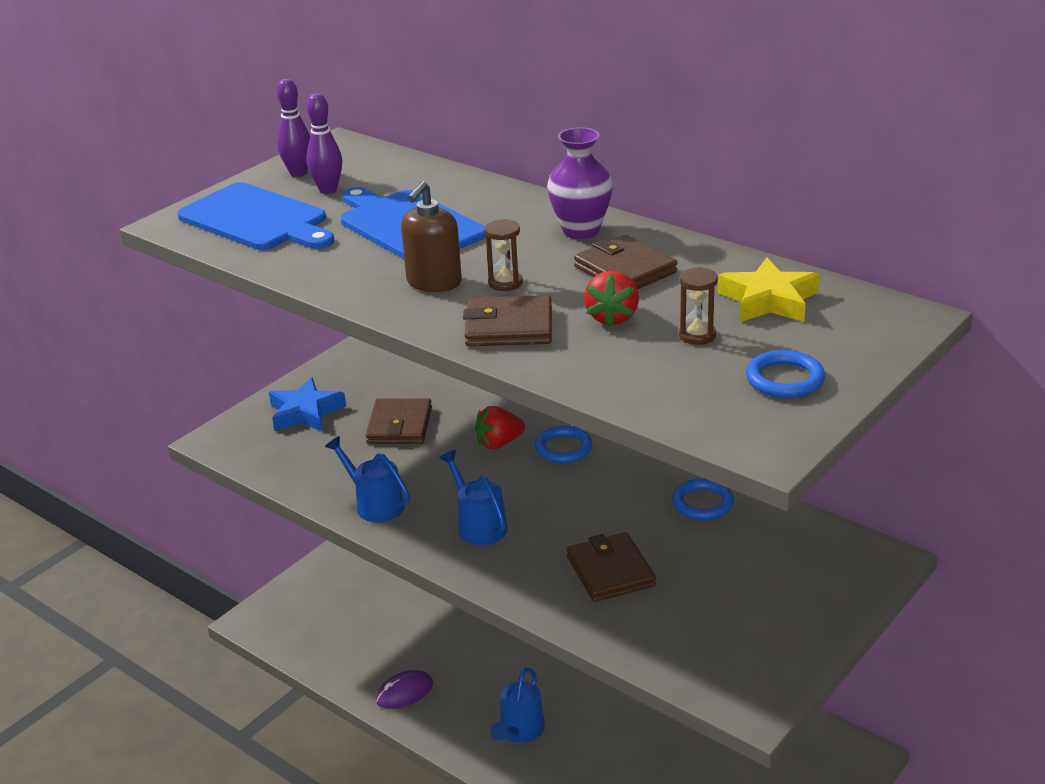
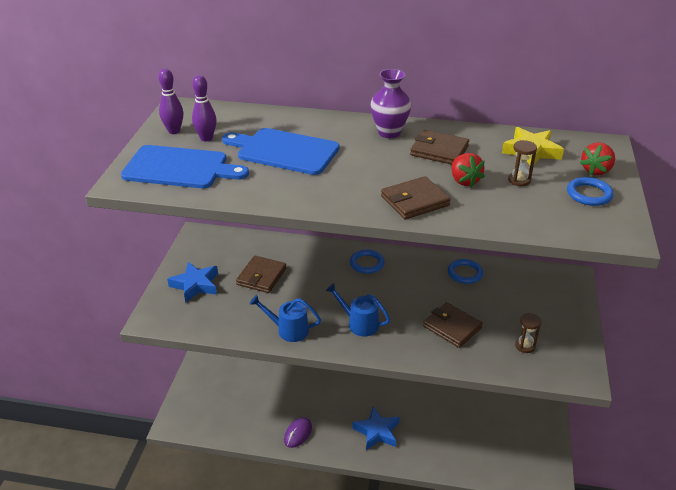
camera: 30 degrees left, 5 degrees up
brown wallet [365,398,432,444] -> brown wallet turned 45 degrees clockwise [236,256,286,293]
brown soap dispenser [401,181,462,292] -> none
red strawberry [475,406,525,449] -> red strawberry moved to [580,142,615,175]
brown hourglass [485,219,523,291] -> brown hourglass moved to [515,313,541,353]
blue watering can [490,668,545,743] -> blue star [352,407,399,450]

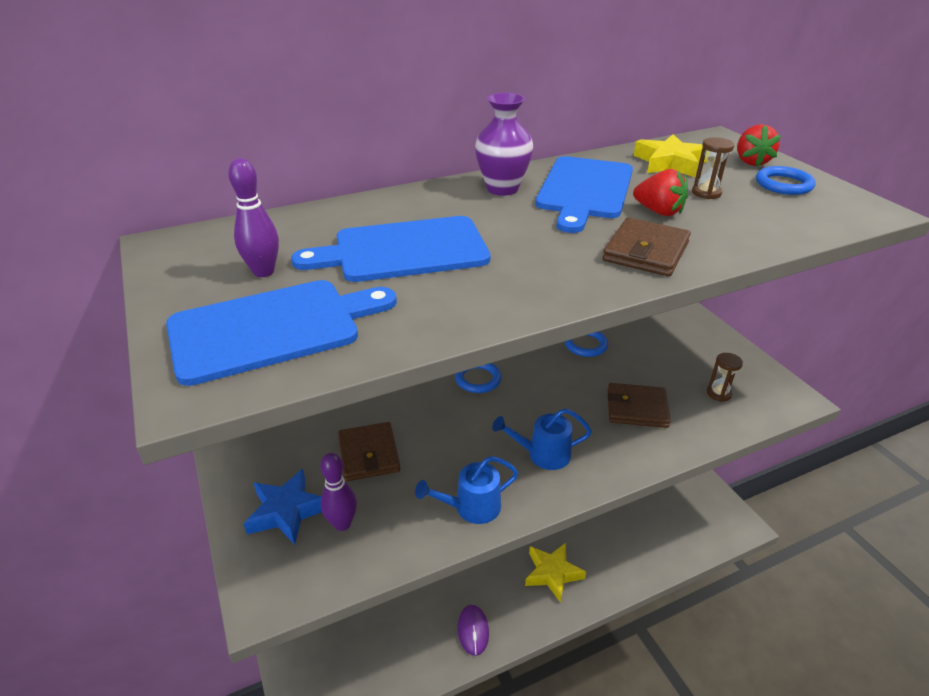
camera: 35 degrees left, 0 degrees up
purple bowling pin [159,68,183,134] -> purple bowling pin moved to [320,453,357,531]
blue star [352,407,399,450] -> yellow star [525,543,586,603]
brown wallet [410,130,469,165] -> blue cutting board [535,156,633,233]

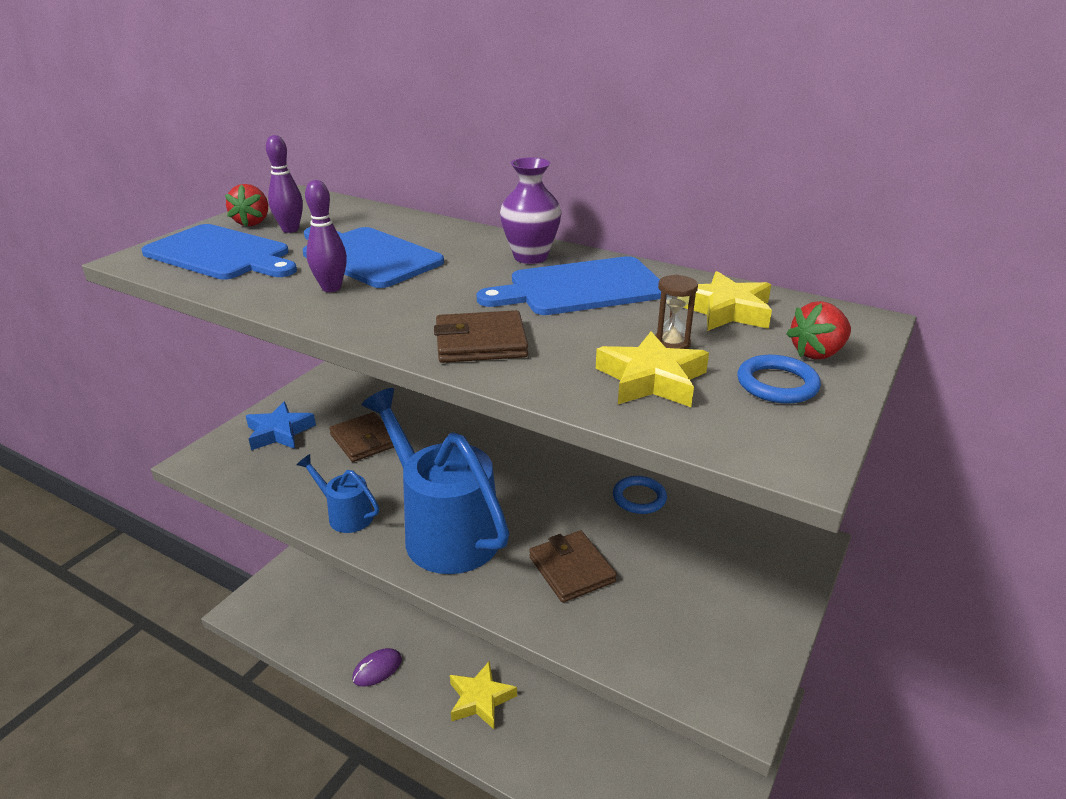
camera: 55 degrees right, 5 degrees down
purple bowling pin [320,453,357,531] -> purple bowling pin moved to [305,180,347,292]
brown wallet [338,422,400,482] -> brown wallet turned 75 degrees counterclockwise [329,412,394,462]
blue ring [455,363,501,393] -> none
blue watering can [492,408,592,470] -> blue watering can [362,388,509,574], size x2.10
red strawberry [633,169,688,216] -> red strawberry moved to [225,184,268,227]
brown hourglass [707,353,743,402] -> none
none -> yellow star [596,332,709,407]

